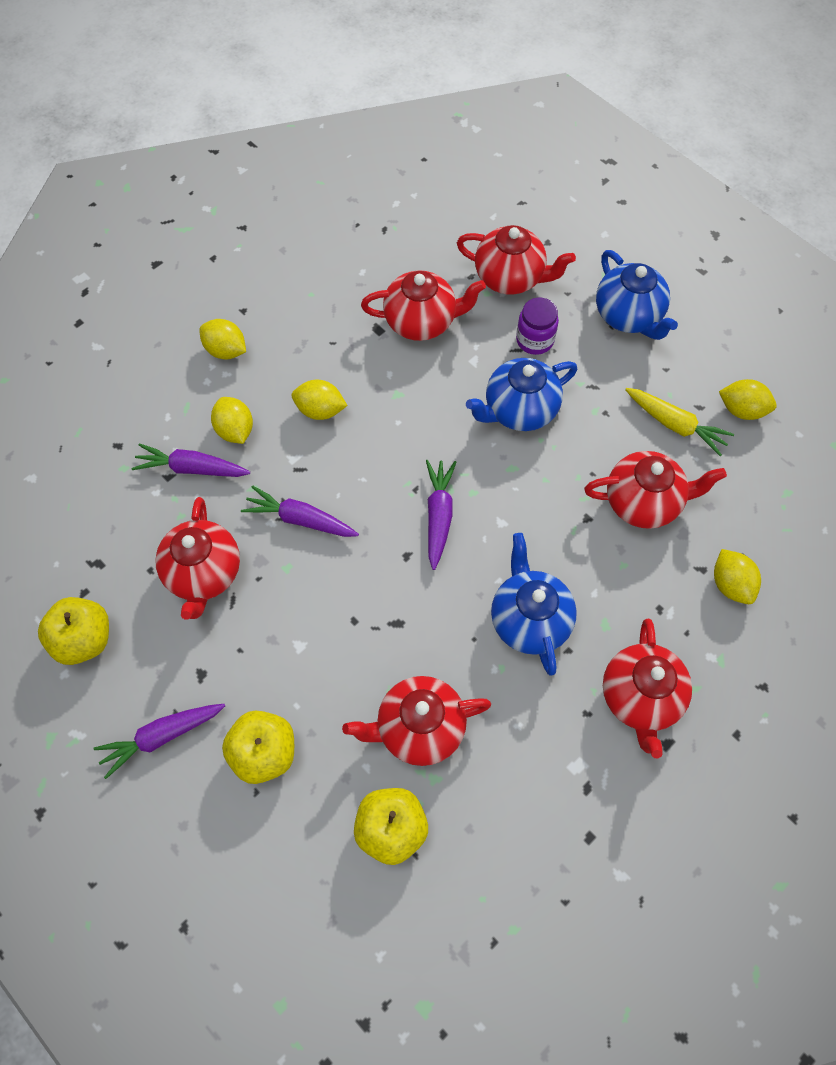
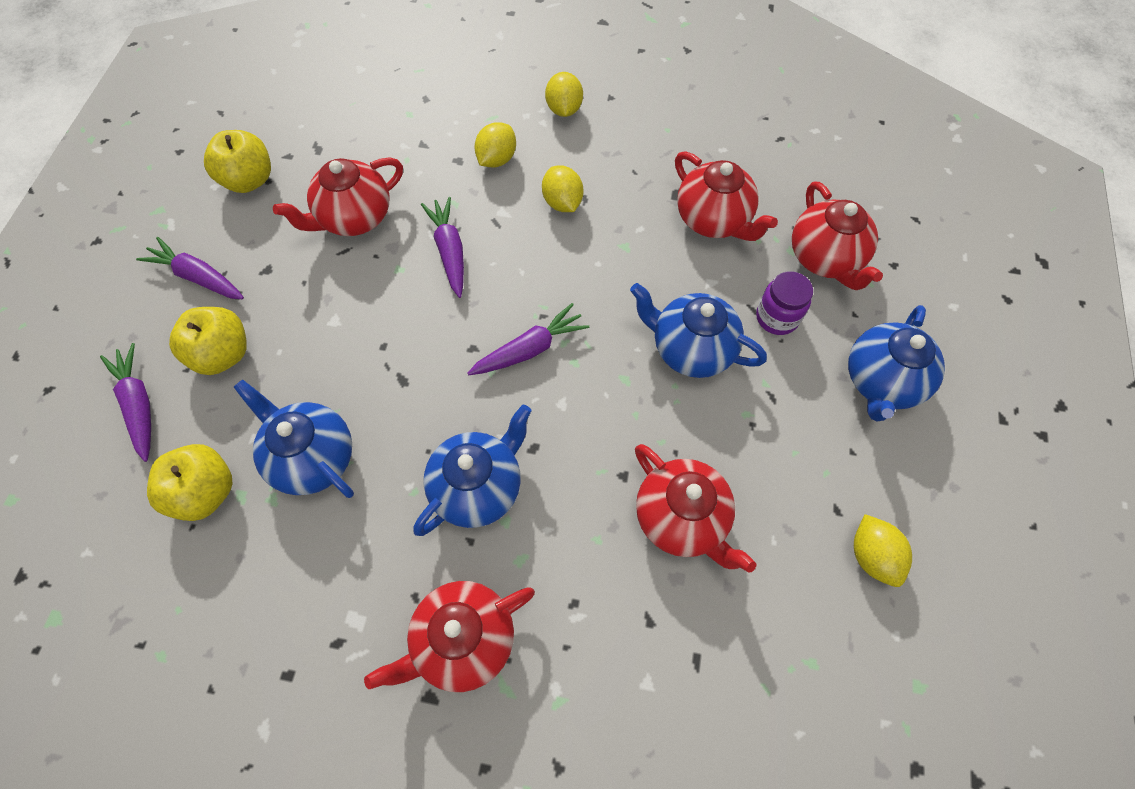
camera: 55 degrees right, 0 degrees up
purple carrot [131,443,250,477] -> purple carrot moved to [100,343,151,462]
red teapot [342,676,491,766] -> blue teapot [234,379,354,498]
yellow carrot [625,388,734,456] -> none
yellow lemon [714,549,761,604] -> none

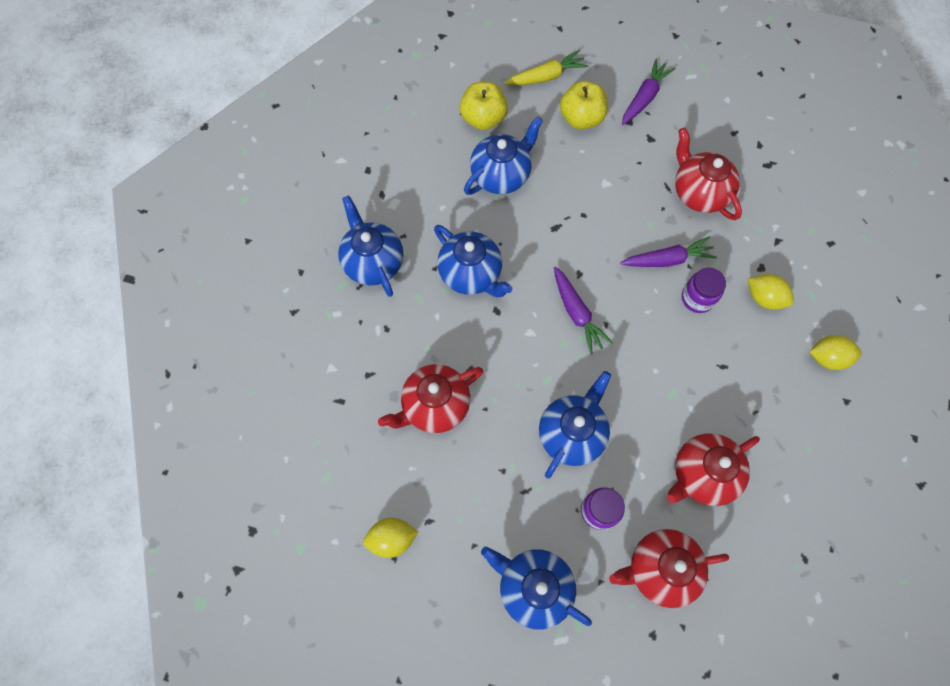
camera: 95 degrees right, 5 degrees up
purple carrot [100,343,151,462] -> yellow carrot [504,50,588,86]
yellow apple [204,130,271,193] -> none
red teapot [364,581,535,692] -> blue teapot [338,196,403,297]
yellow lemon [542,165,583,212] -> none
none -> purple jar [682,268,726,313]

